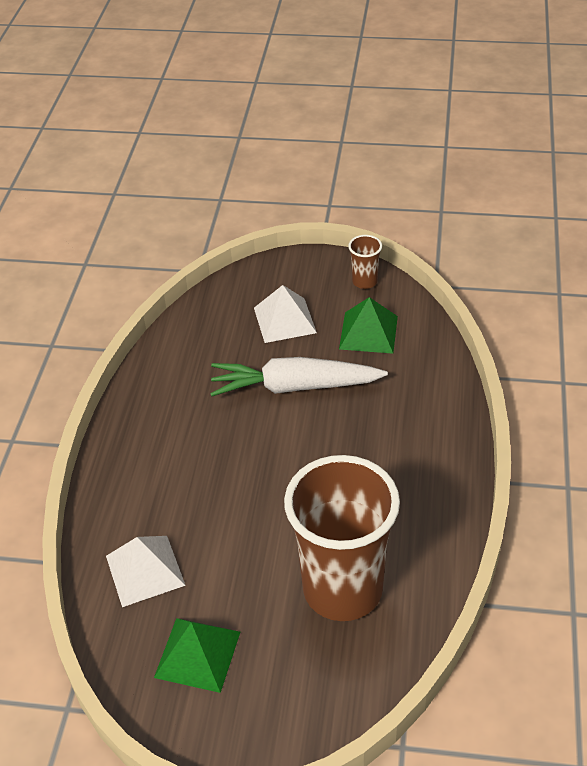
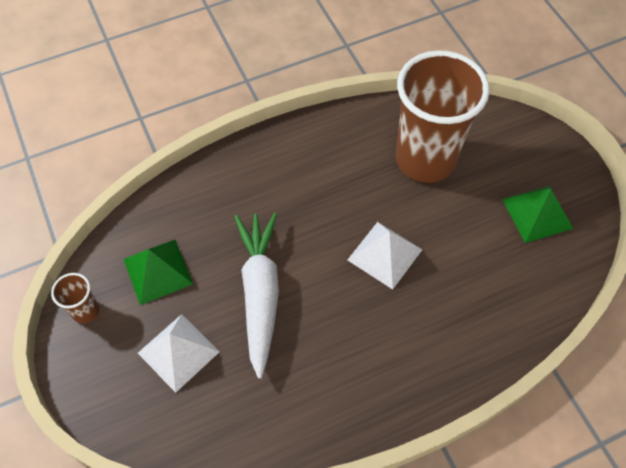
camera: 125 degrees left, 15 degrees up
white pyramid [106,536,186,607] -> white pyramid moved to [348,222,422,289]
white carrot [210,357,388,396] -> white carrot turned 150 degrees counterclockwise [234,212,279,379]

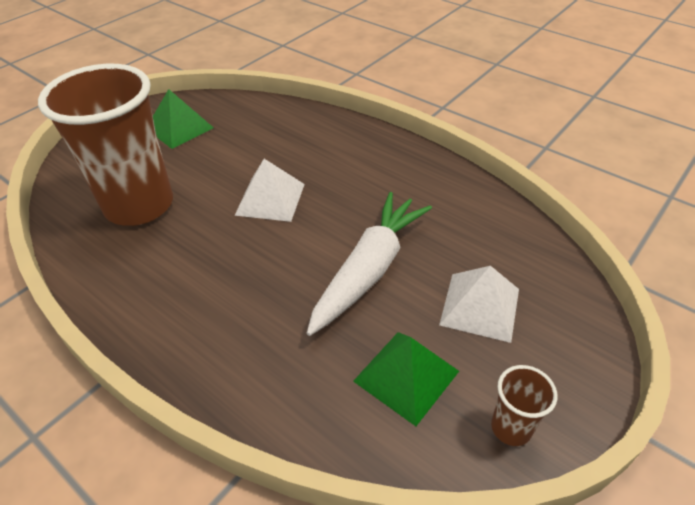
camera: 115 degrees left, 15 degrees down
white carrot [234,212,279,379] -> white carrot turned 150 degrees clockwise [307,192,432,336]

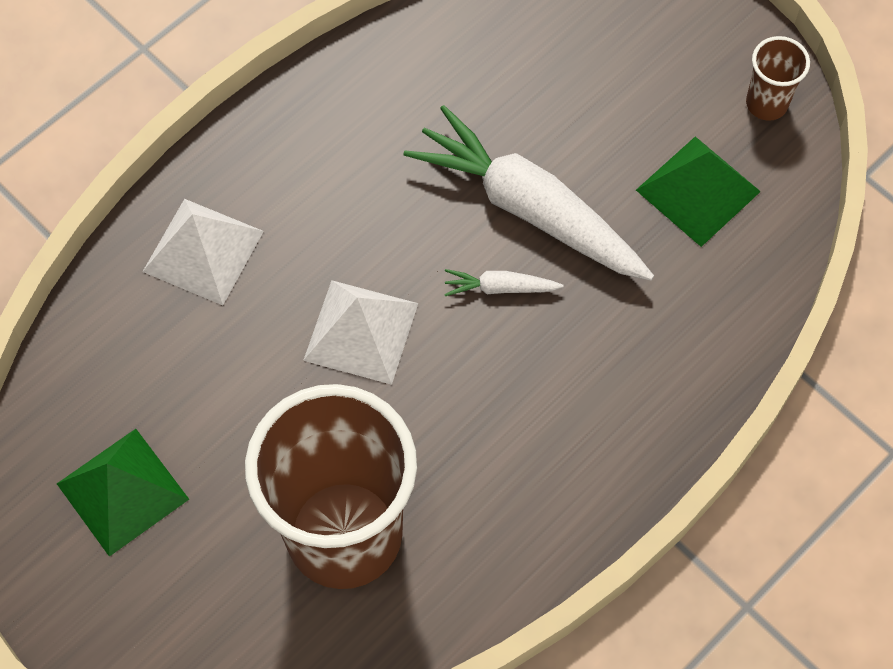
camera: 85 degrees left, 20 degrees up
white pyramid [439,266,519,343] -> white pyramid moved to [142,199,264,305]
none -> white carrot [444,269,564,296]

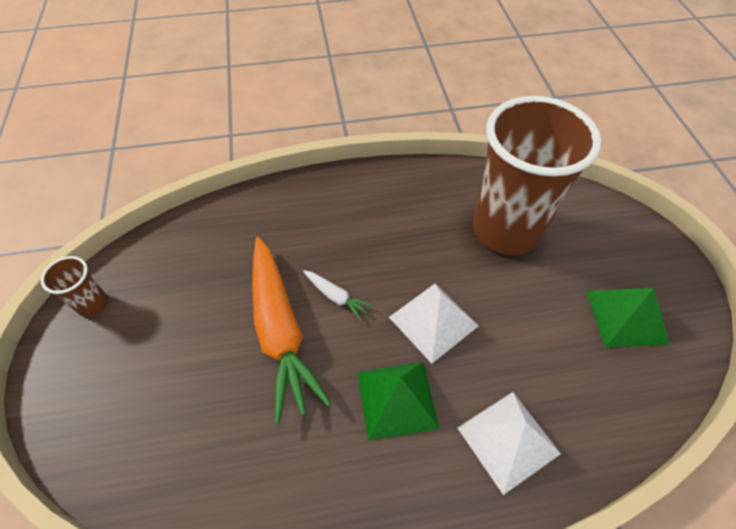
camera: 145 degrees left, 10 degrees down
white carrot [404,105,654,281] -> orange carrot [252,237,332,423]
green pyramid [636,136,761,247] -> green pyramid moved to [357,362,439,441]

